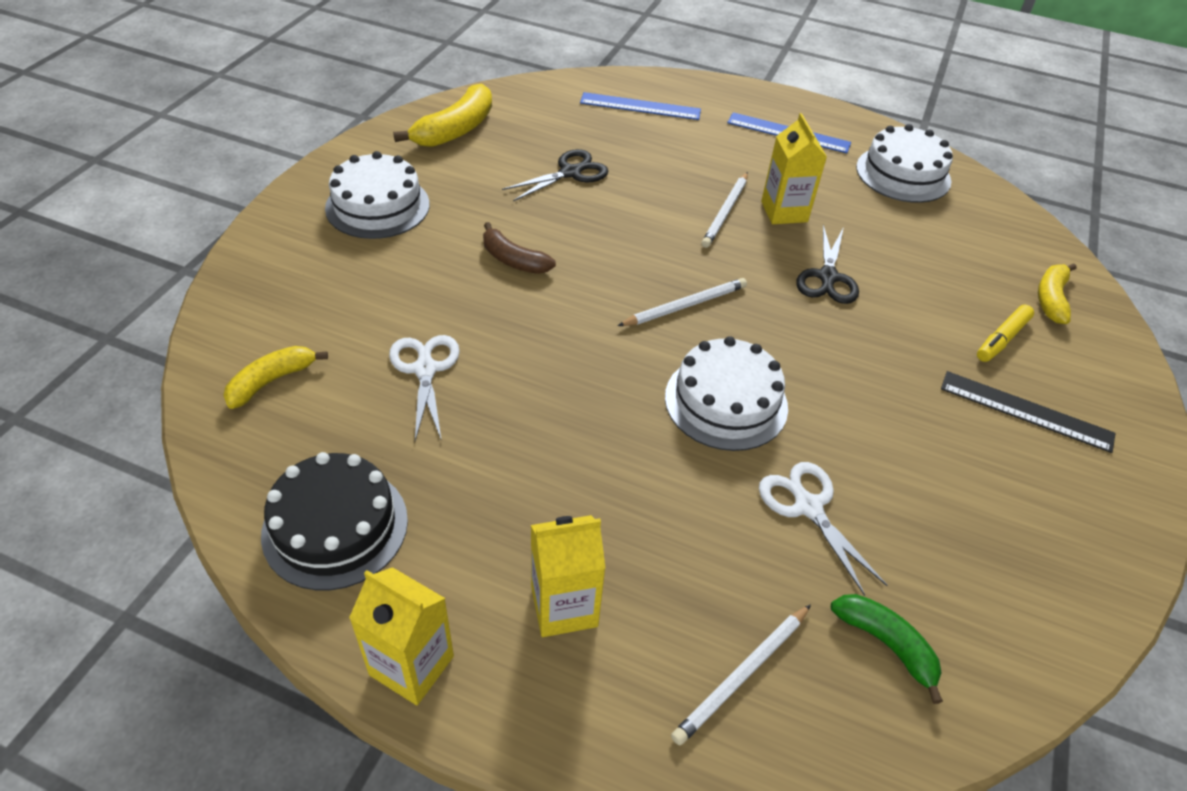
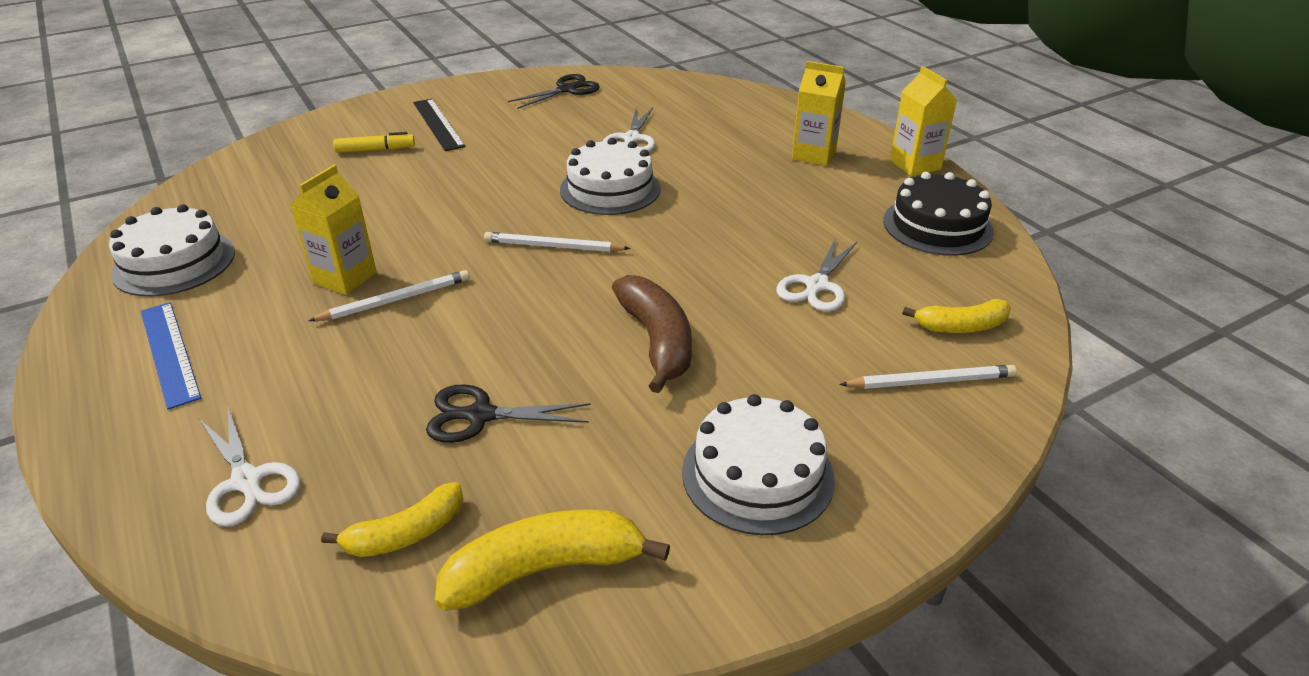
camera: 140 degrees left, 10 degrees down
brown banana [483,222,556,274] -> brown banana [612,275,692,393], size x1.55
blue ruler [580,92,701,120] -> white scissors [199,405,301,527]
white pencil [671,604,811,746] -> white pencil moved to [839,365,1017,389]
black scissors [796,225,859,304] -> black scissors moved to [508,74,600,109]
green banana [831,594,943,704] -> none
yellow banana [1038,263,1076,324] -> yellow banana moved to [321,482,463,557]

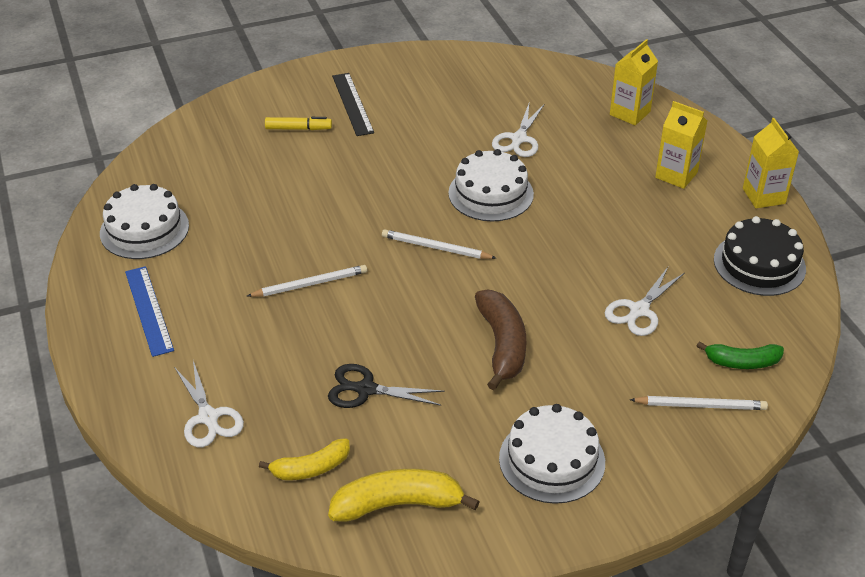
camera: 10 degrees right, 5 degrees up
yellow carton [290,165,377,295] -> yellow carton moved to [610,39,658,125]
black scissors [508,74,600,109] -> none
yellow banana [903,299,1011,333] -> green banana [697,341,784,369]

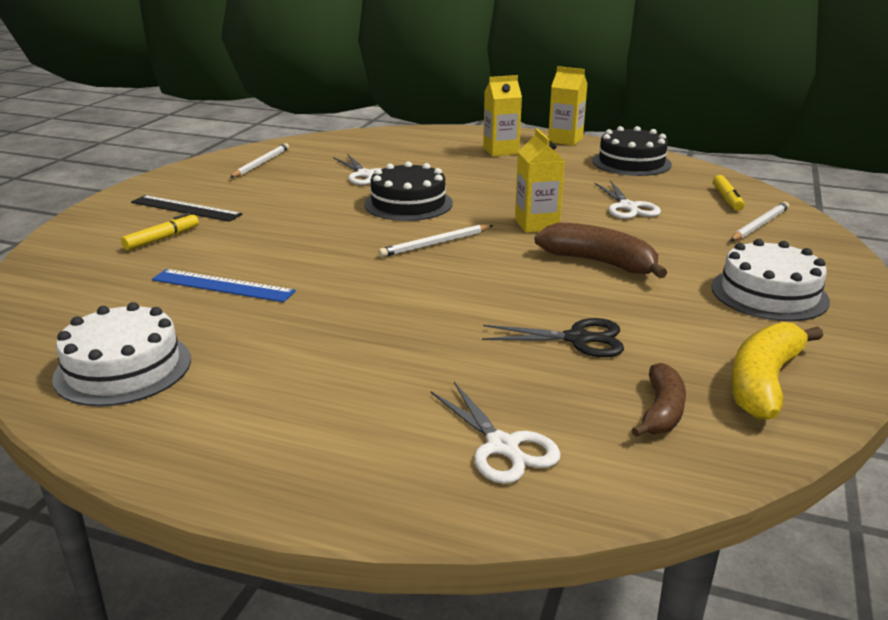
camera: 50 degrees left, 15 degrees down
blue ruler [125,266,174,357] -> blue ruler moved to [152,269,296,302]
white scissors [174,361,244,448] -> white scissors turned 45 degrees clockwise [431,382,561,484]
white pencil [247,265,367,297] -> white pencil moved to [230,143,289,178]
yellow banana [259,438,350,480] -> brown banana [632,363,686,437]
black scissors [328,364,445,408] -> black scissors turned 135 degrees counterclockwise [482,318,624,357]
white cake [448,149,534,221] -> black cake [364,161,453,221]
yellow carton [610,39,658,125] -> yellow carton moved to [515,129,565,233]
green banana [697,341,784,369] -> yellow marker [713,175,745,211]

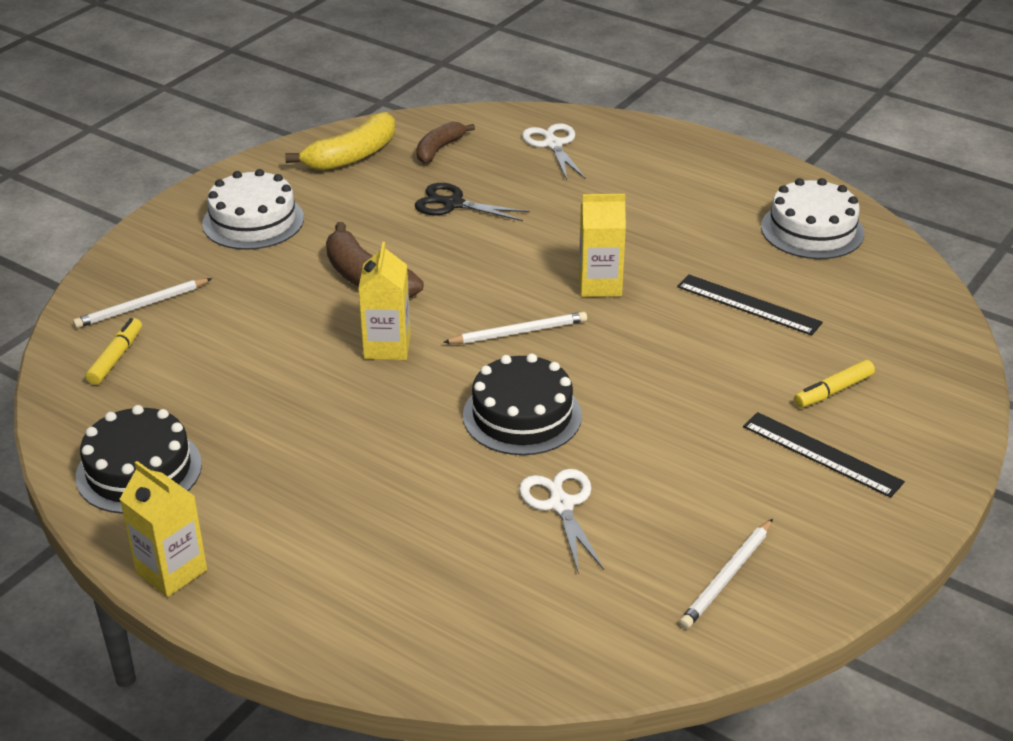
camera: 165 degrees left, 10 degrees up
blue ruler [152,269,296,302] -> black ruler [677,274,823,336]
yellow carton [483,75,522,156] -> yellow carton moved to [579,194,626,297]
white scissors [595,180,661,219] -> none

